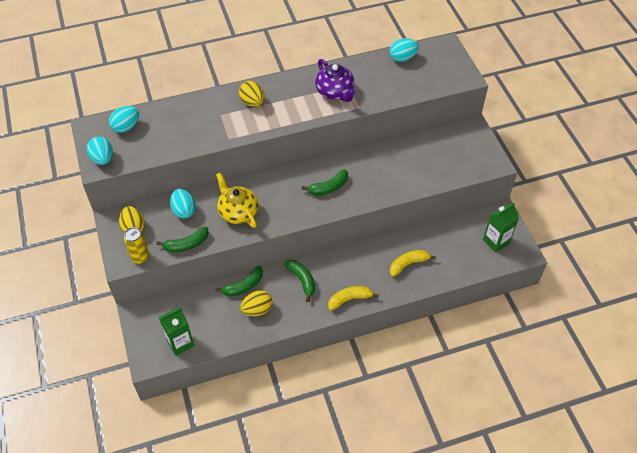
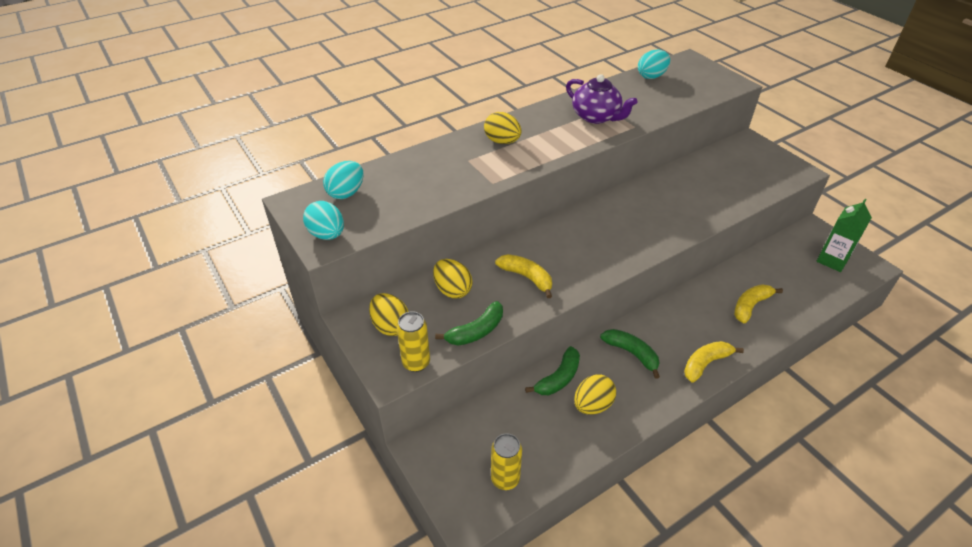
camera: 15 degrees left, 10 degrees down
green carton [159,307,194,356] -> yellow can [491,433,522,490]
turquoise egg [170,189,196,219] -> yellow egg [433,259,473,299]
yellow teapot [216,173,258,228] -> yellow banana [495,254,552,298]
green banana [302,169,348,195] -> none

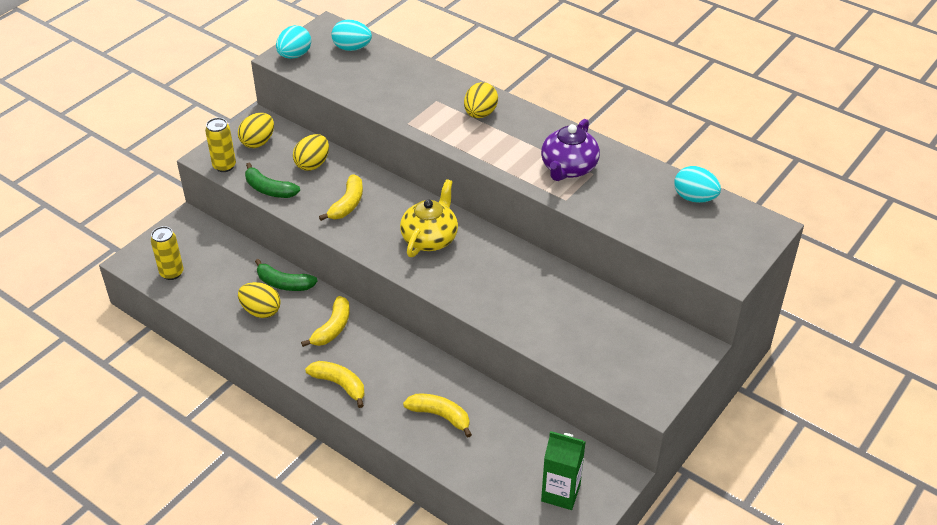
camera: 70 degrees right, 0 degrees up
green banana [600,329,660,379] -> yellow banana [301,296,350,347]
none -> yellow teapot [400,179,458,257]

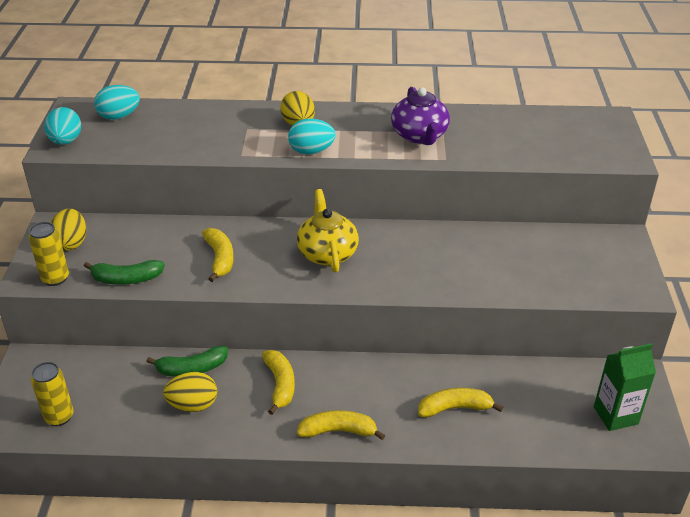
camera: 35 degrees left, 5 degrees down
yellow egg [293,134,329,171] -> none
turquoise egg [674,166,721,203] -> turquoise egg moved to [288,118,336,155]

